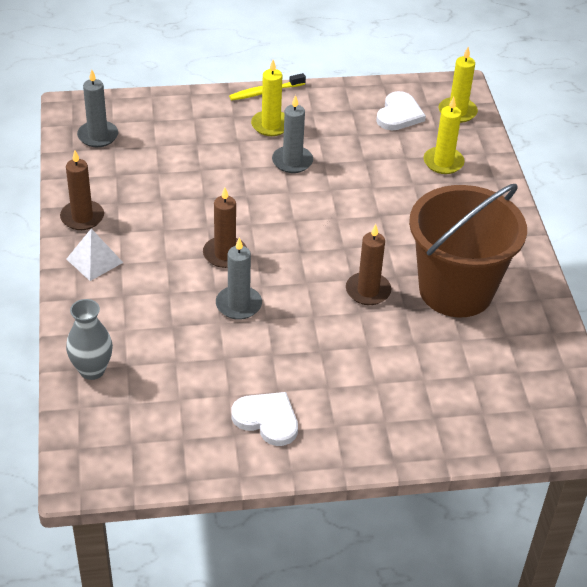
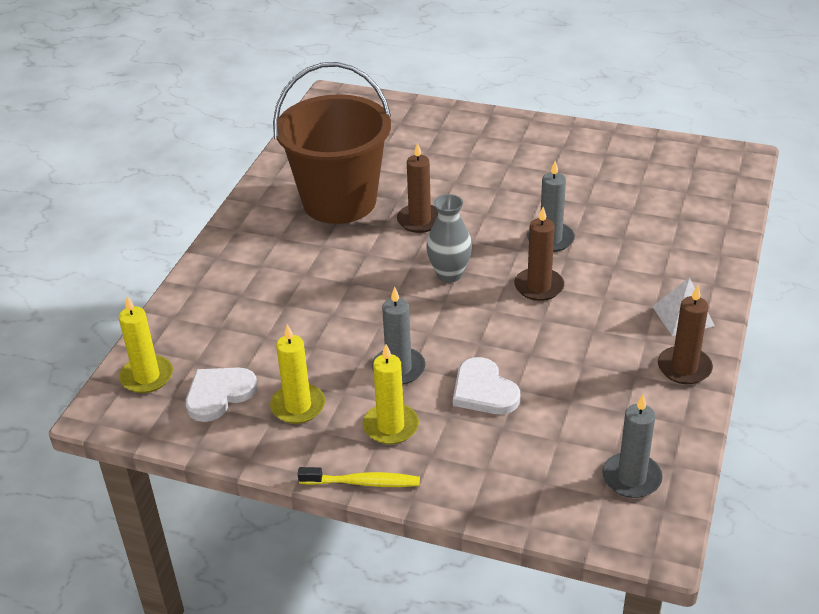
camera: 150 degrees left, 5 degrees down
grey vase [66,299,113,380] -> grey vase moved to [426,194,472,282]
white heart [231,392,298,446] -> white heart moved to [453,357,520,414]
yellow candle [424,97,465,174] -> yellow candle moved to [270,324,325,424]

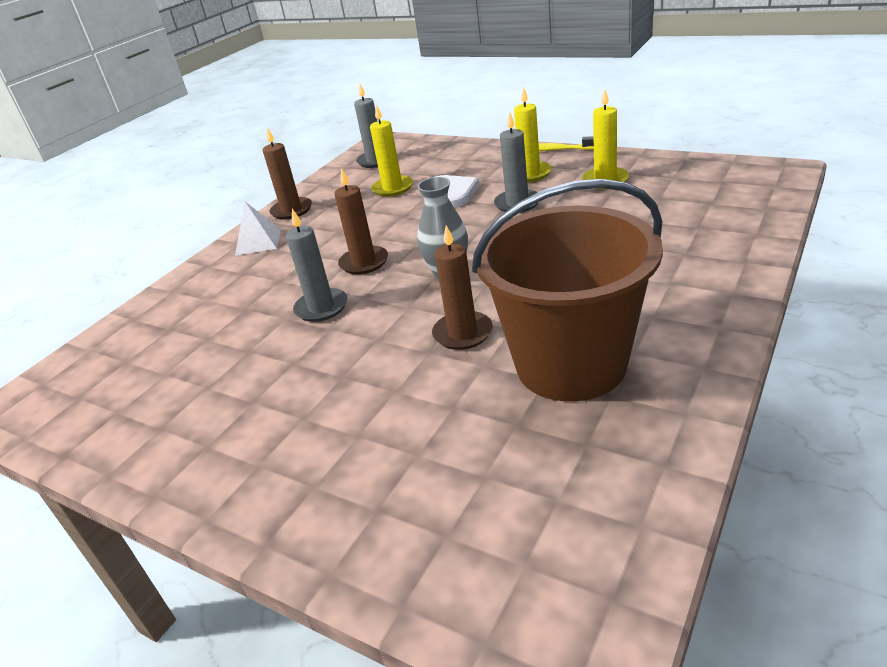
camera: 165 degrees left, 5 degrees down
yellow candle [119,296,173,393] -> yellow candle moved to [370,105,413,197]
white heart [186,367,258,422] -> none

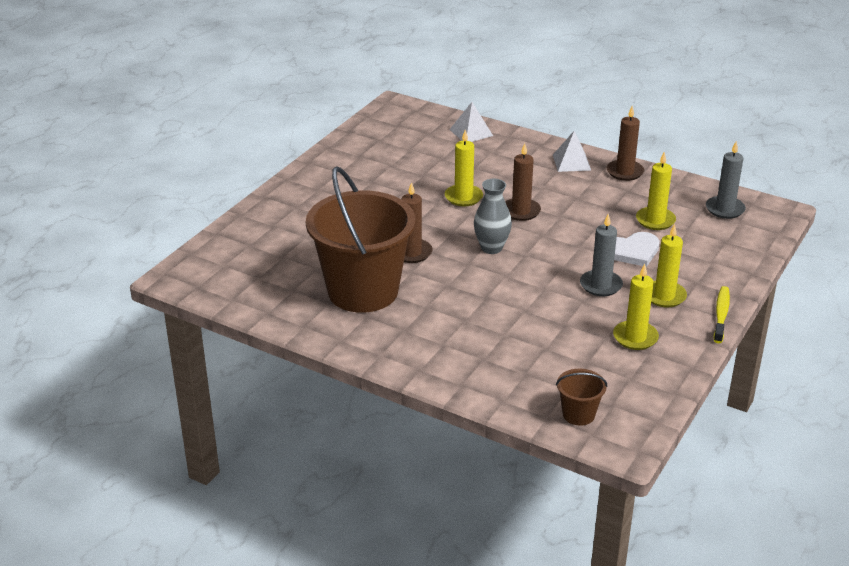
camera: 85 degrees right, 0 degrees up
grey candle [286,209,347,322] -> yellow candle [444,130,483,206]
none -> white pyramid [449,102,493,142]
none -> brown bucket [556,369,607,426]

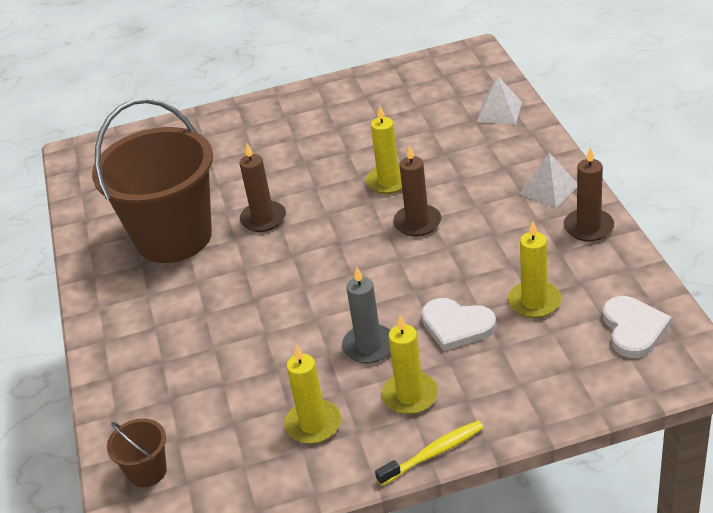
camera: 50 degrees right, 5 degrees up
grey vase [474,179,512,254] -> none
grey candle [706,141,746,219] -> white heart [603,296,672,358]

